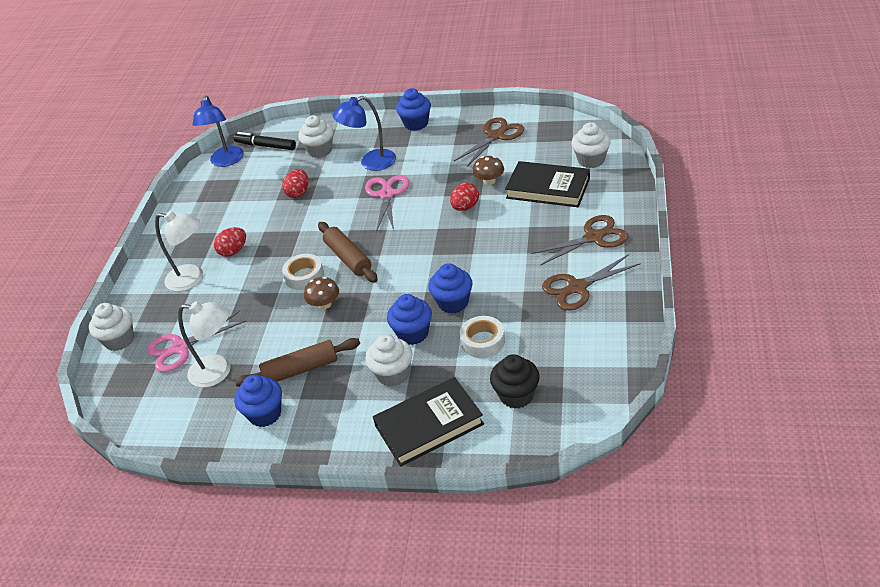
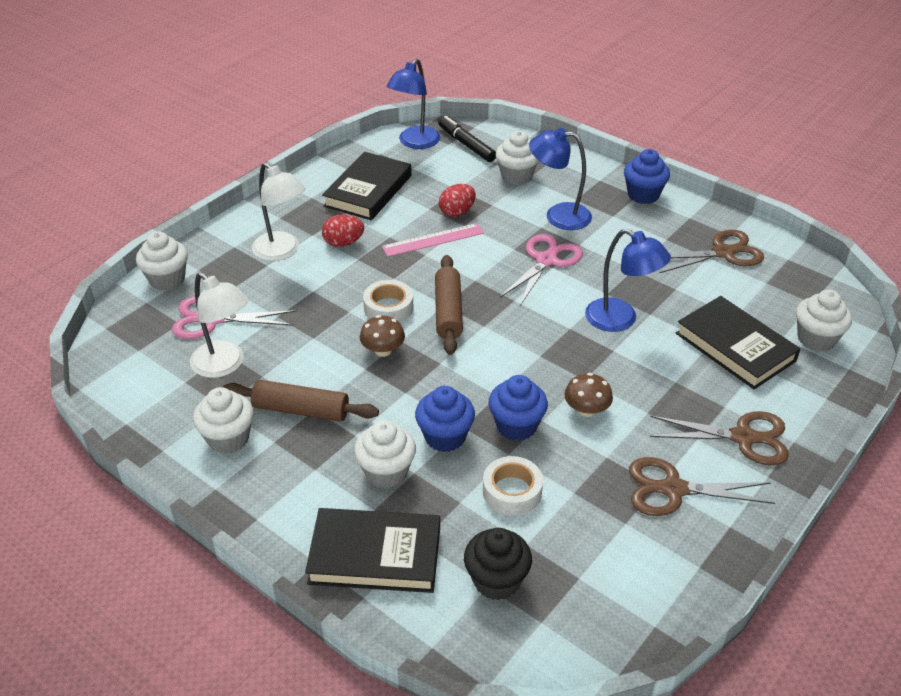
camera: 25 degrees right, 0 degrees up
blue cupcake [234,375,282,427] -> white cupcake [193,387,254,454]
red egg [450,183,479,211] -> blue lamp [585,229,671,332]
brown mushroom [472,156,504,185] -> brown mushroom moved to [564,373,613,417]
none -> black book [322,152,412,220]
none -> pink ruler [382,223,484,257]

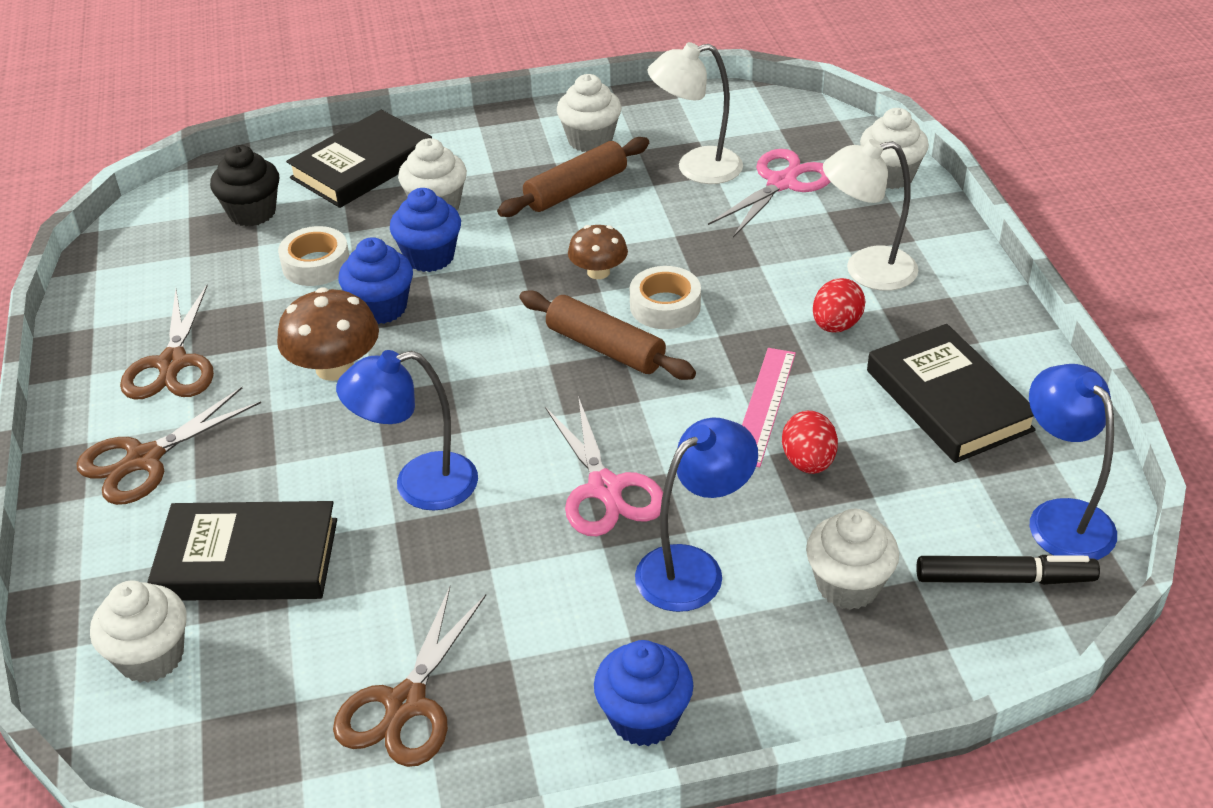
camera: 130 degrees right, 0 degrees up
brown mushroom [564,373,613,417] -> brown mushroom [277,287,379,381], size x1.56
brown scissors [629,457,775,516] -> brown scissors turned 135 degrees clockwise [120,285,214,400]

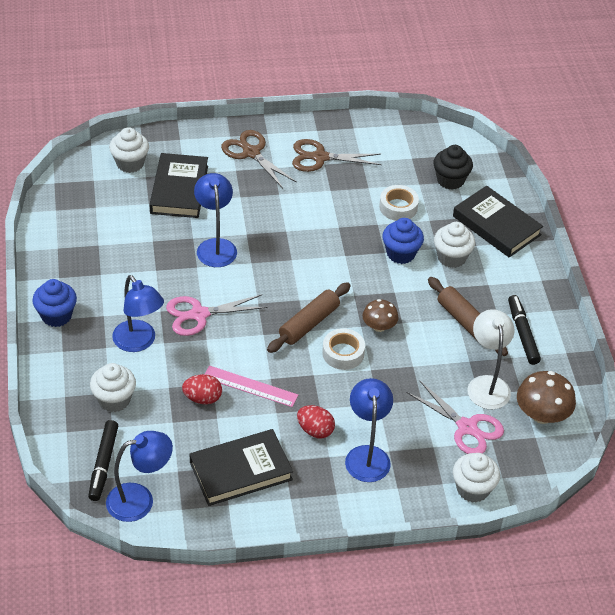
camera: 90 degrees right, 5 degrees up
brown mushroom [277,287,379,381] -> brown mushroom moved to [517,371,576,424]
brown scissors [333,587,486,767] -> none
blue cupcake [339,237,413,324] -> none
white cupcake [557,74,622,152] -> black marker [508,295,541,365]
white lamp [823,139,918,291] -> blue lamp [345,378,393,482]

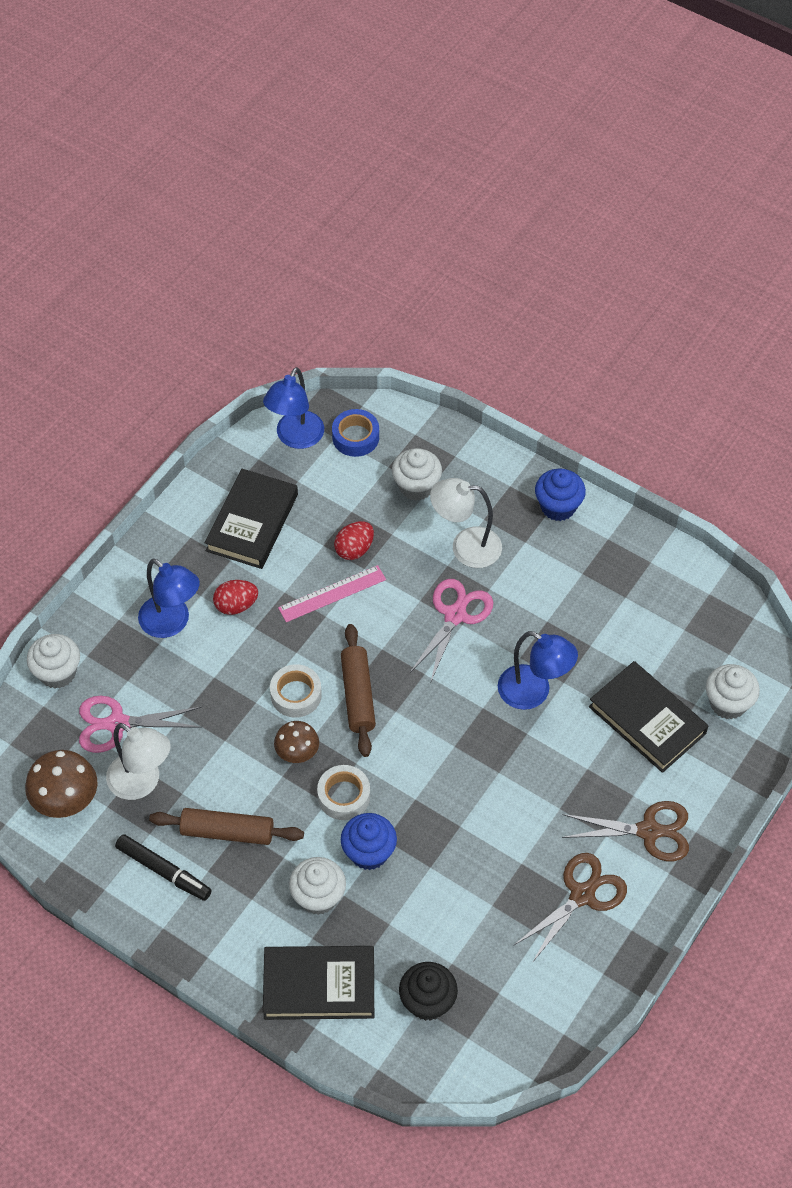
camera: 135 degrees right, 10 degrees up
black marker [88,420,118,501] -> blue tape [332,409,379,457]
blue lamp [112,275,164,352] -> white lamp [430,478,502,568]
white tape [379,185,419,221] -> white tape moved to [317,765,370,820]

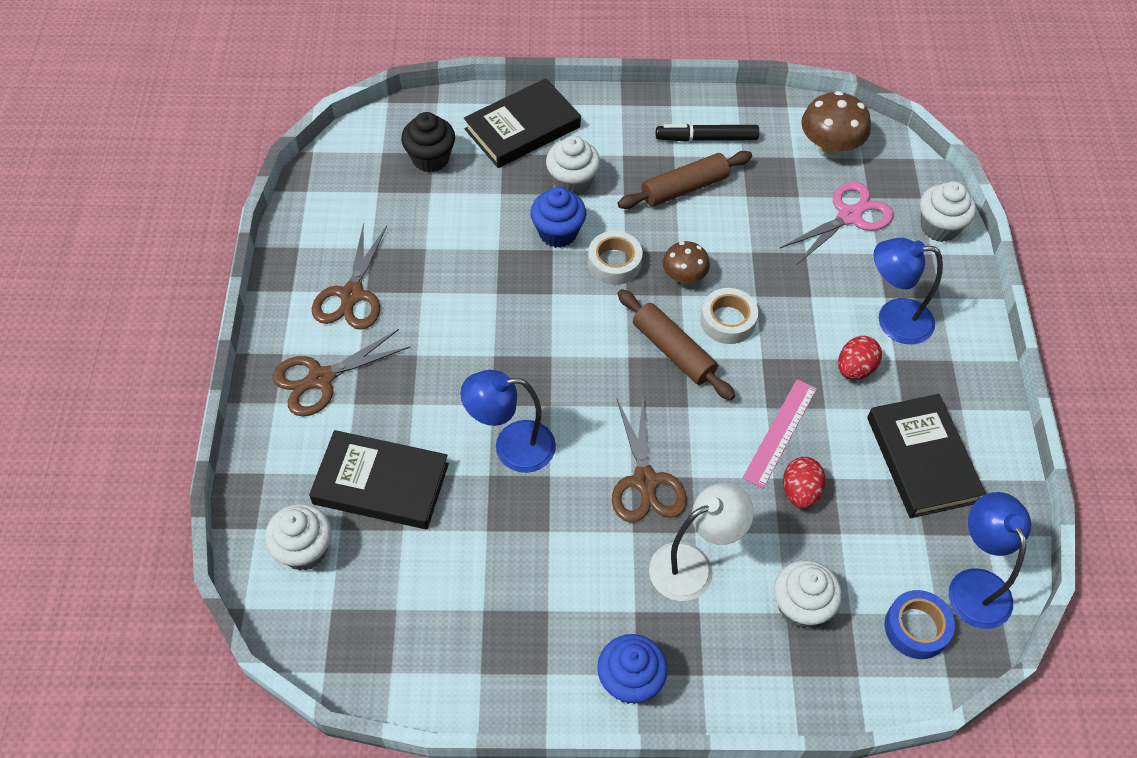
camera: 145 degrees right, 0 degrees up
white lamp [106,723,171,800] -> none
pink scissors [409,579,493,681] -> brown scissors [612,398,687,522]

